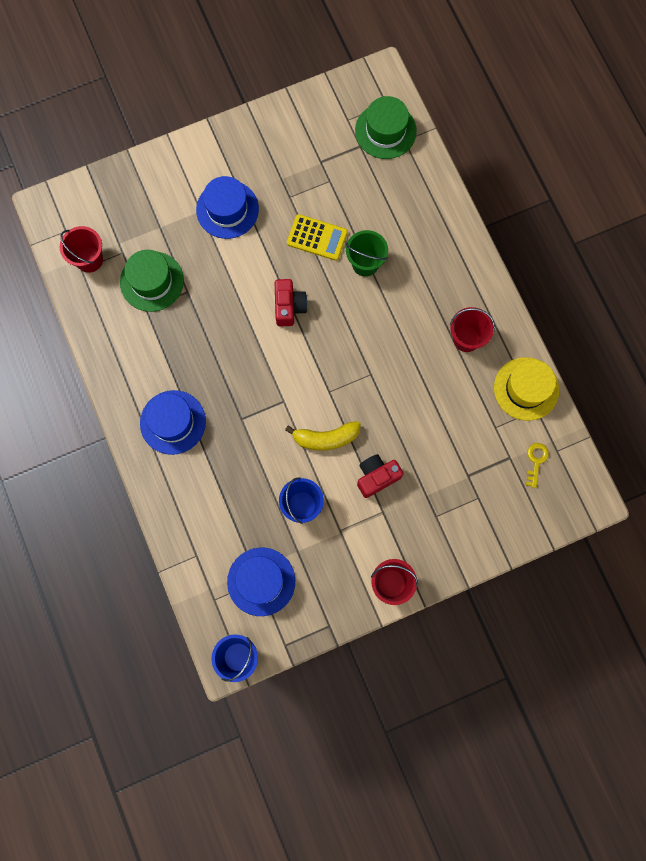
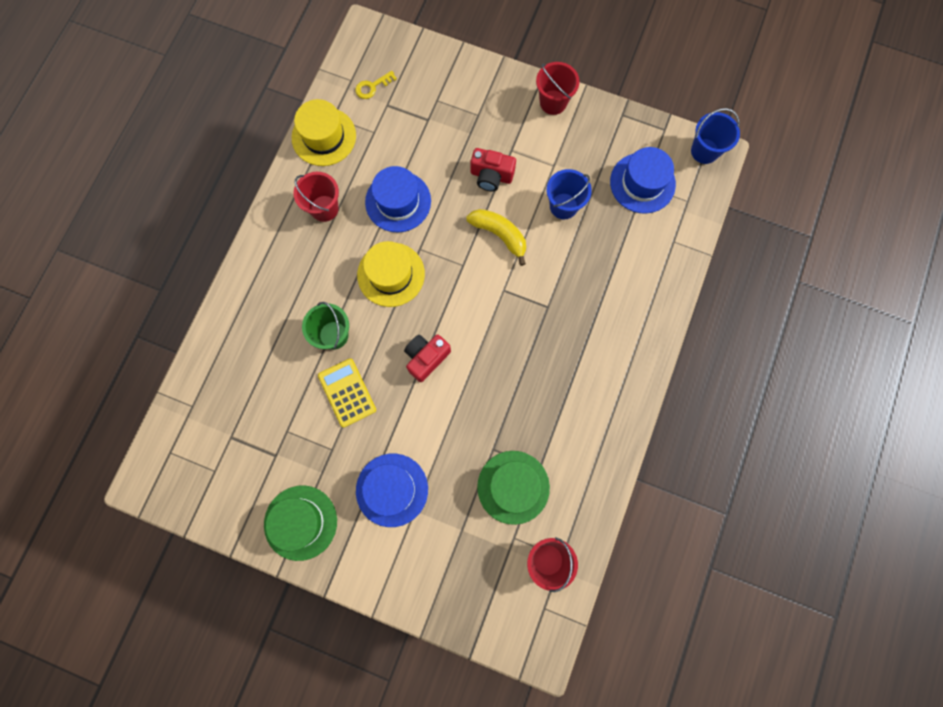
camera: 135 degrees left, 0 degrees up
blue hat [140,390,206,455] -> blue hat moved to [365,166,431,232]
green hat [355,96,417,159] -> green hat moved to [264,486,337,561]
none -> yellow hat [357,241,425,307]

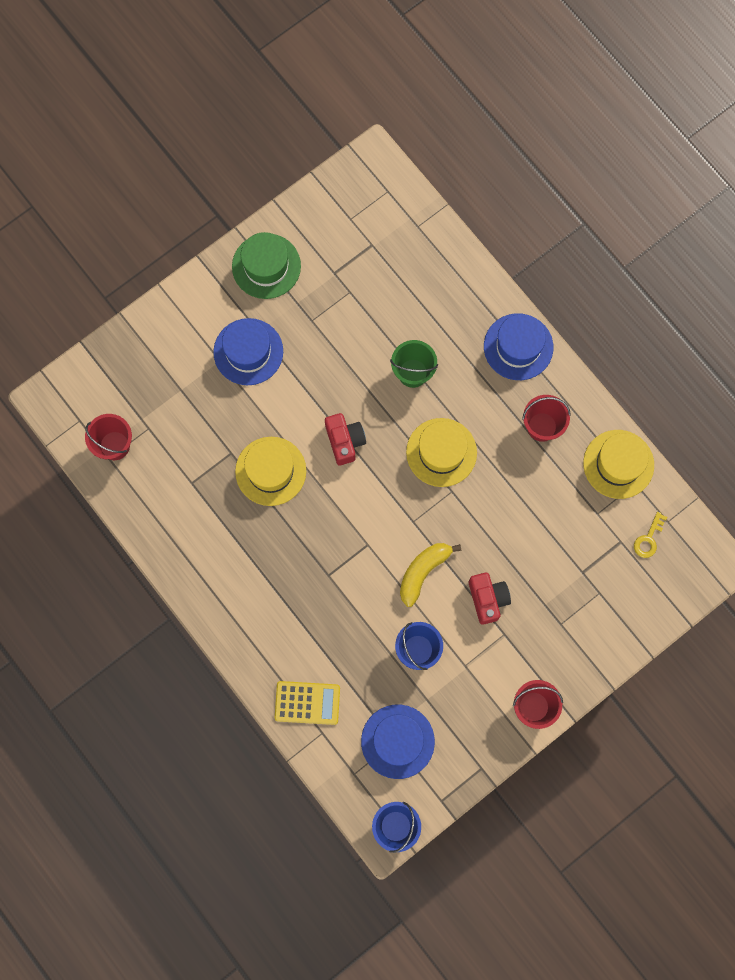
camera: 120 degrees right, 0 degrees up
yellow calculator [318,359,376,428] -> yellow calculator moved to [275,681,340,725]
yellow key [355,71,397,99] -> yellow key turned 150 degrees counterclockwise [634,512,667,558]
blue hat [365,166,431,232] -> blue hat moved to [484,313,553,380]
yellow banana [466,209,526,266] -> yellow banana turned 150 degrees clockwise [400,543,461,607]
red camera [471,148,516,191] -> red camera turned 120 degrees clockwise [469,573,511,625]
green hat [477,451,550,525] -> none
none -> yellow hat [235,437,306,506]

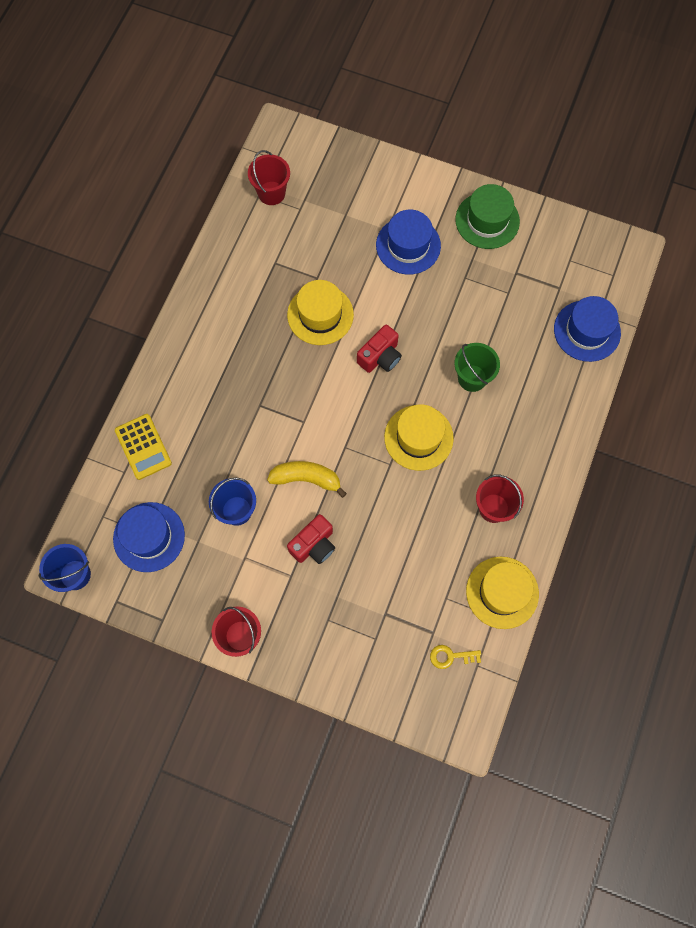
camera: 60 degrees right, 5 degrees down
blue hat [484,313,553,380] -> blue hat moved to [554,296,621,362]

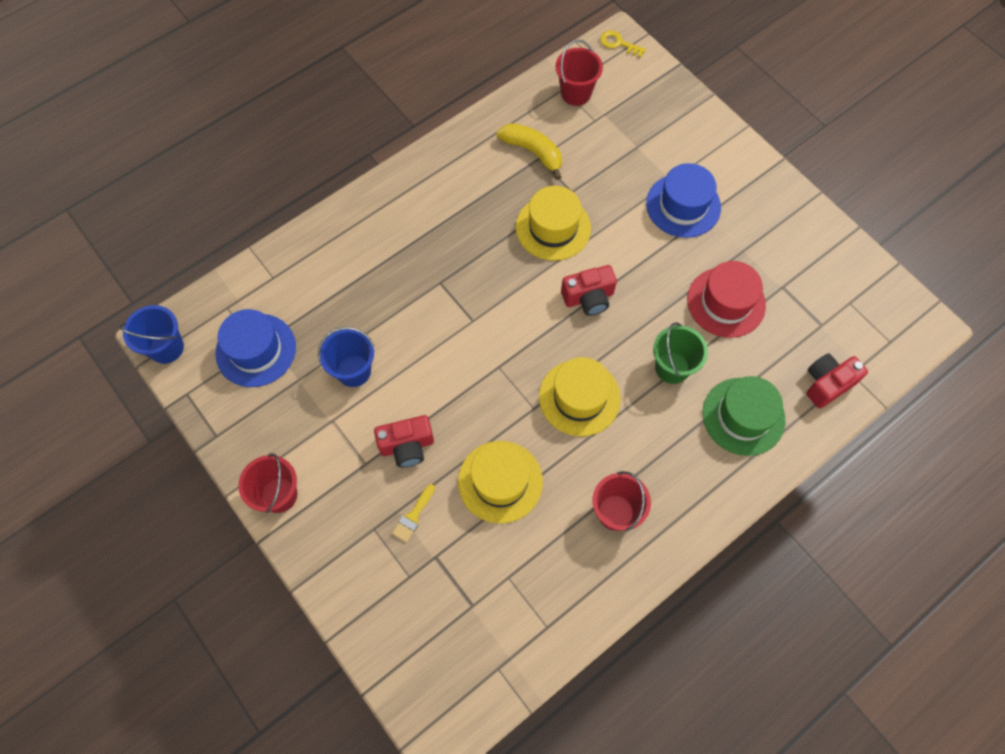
camera: 30 degrees right, 5 degrees down
yellow calculator [115,414,172,480] -> none
yellow banana [267,461,347,498] -> yellow banana moved to [497,123,562,180]
yellow key [430,645,481,669] -> yellow key moved to [600,31,646,58]
green hat [455,184,520,249] -> green hat moved to [702,376,785,456]
yellow hat [466,557,539,629] -> yellow hat moved to [458,441,543,523]
blue hat [554,296,621,362] -> red camera [806,353,868,409]
none -> yellow brush [392,484,435,543]
none -> red hat [687,261,766,338]

